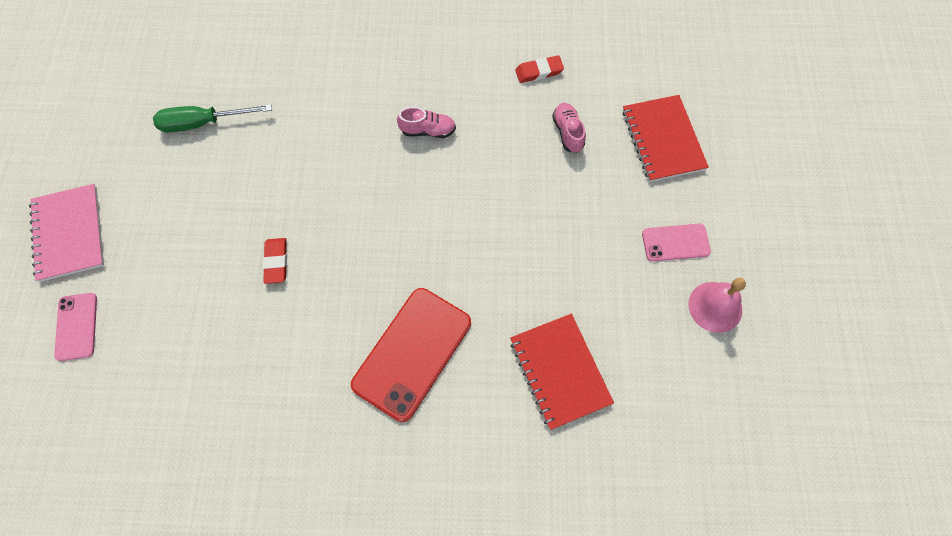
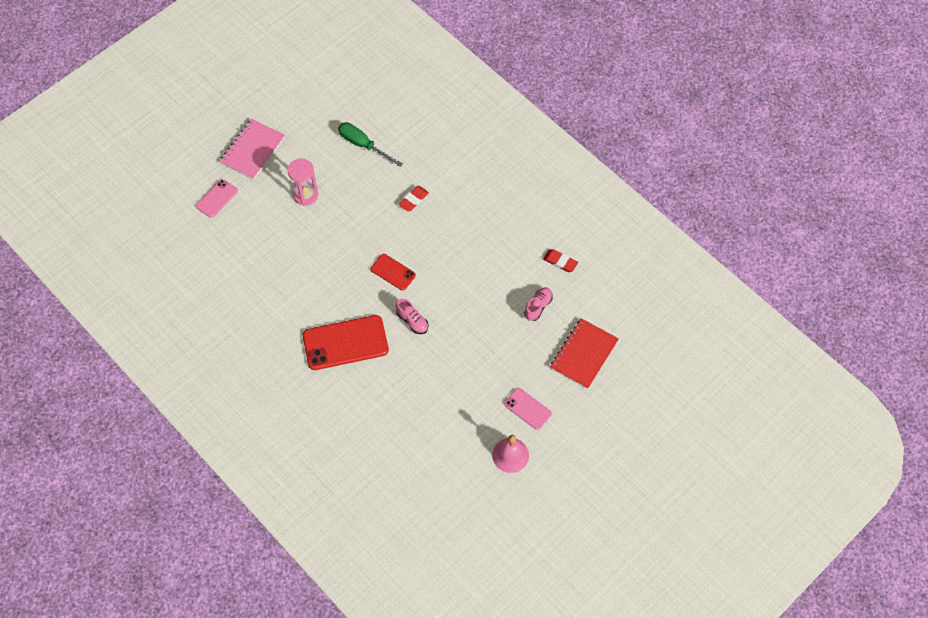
camera: 45 degrees right, 5 degrees down
red eraser [263,238,287,284] -> red eraser moved to [399,186,429,211]
pink shoe [397,107,456,138] -> pink shoe moved to [396,299,428,334]
red notebook [510,314,614,430] -> none
none -> pink hourglass [288,158,318,206]
none -> red phone [371,254,416,291]

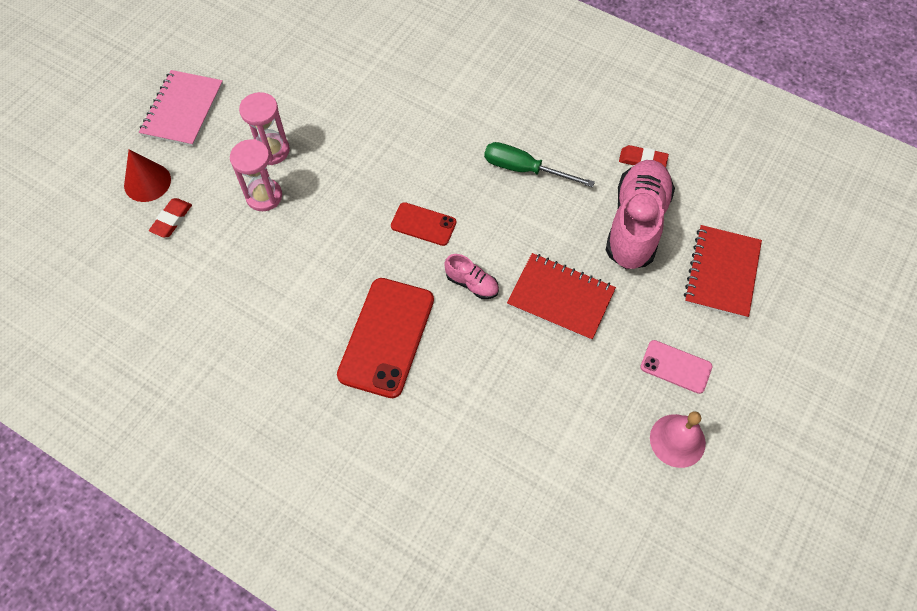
camera: 15 degrees left, 0 degrees up
pink phone [196,179,238,218] -> red cone [124,149,171,202]
red phone [303,315,389,370] -> red phone turned 45 degrees counterclockwise [337,278,434,398]
green screwdriver [338,122,403,167] -> green screwdriver moved to [484,142,595,187]
red eraser [399,186,429,211] -> red eraser moved to [149,198,192,238]
pink shoe [524,287,553,321] -> pink shoe [606,160,675,269], size x2.19
none -> pink hourglass [230,139,282,211]
none -> red notebook [507,253,616,341]

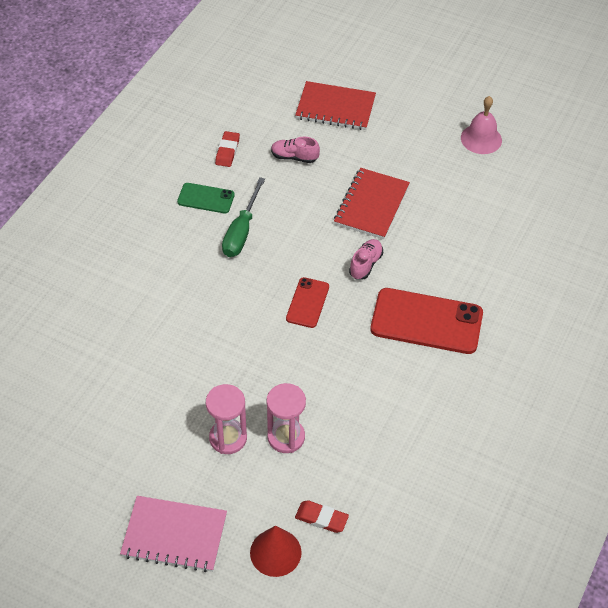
camera: 95 degrees left, 10 degrees down
pink shoe [606,160,675,269] -> pink shoe [271,137,320,163], size x0.46
pink phone [640,340,712,394] -> none
none -> green phone [177,183,235,213]

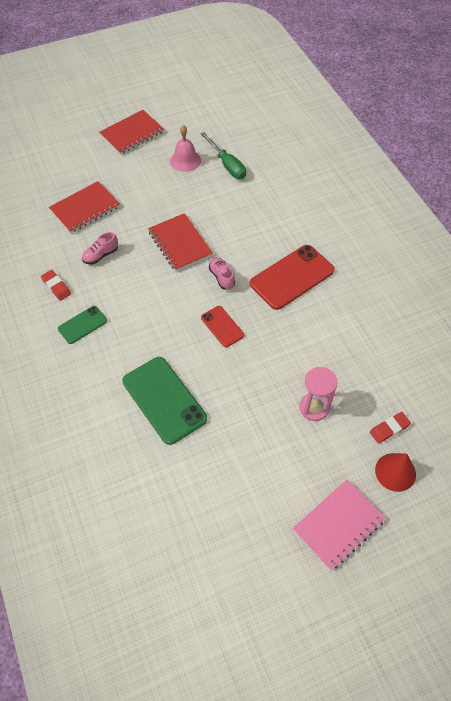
camera: 50 degrees left, 5 degrees up
pink hourglass [206,384,247,454] -> none
green screwdriver [222,177,265,257] -> green screwdriver moved to [201,132,246,179]
none -> red notebook [99,110,164,155]
none -> green phone [122,357,207,445]

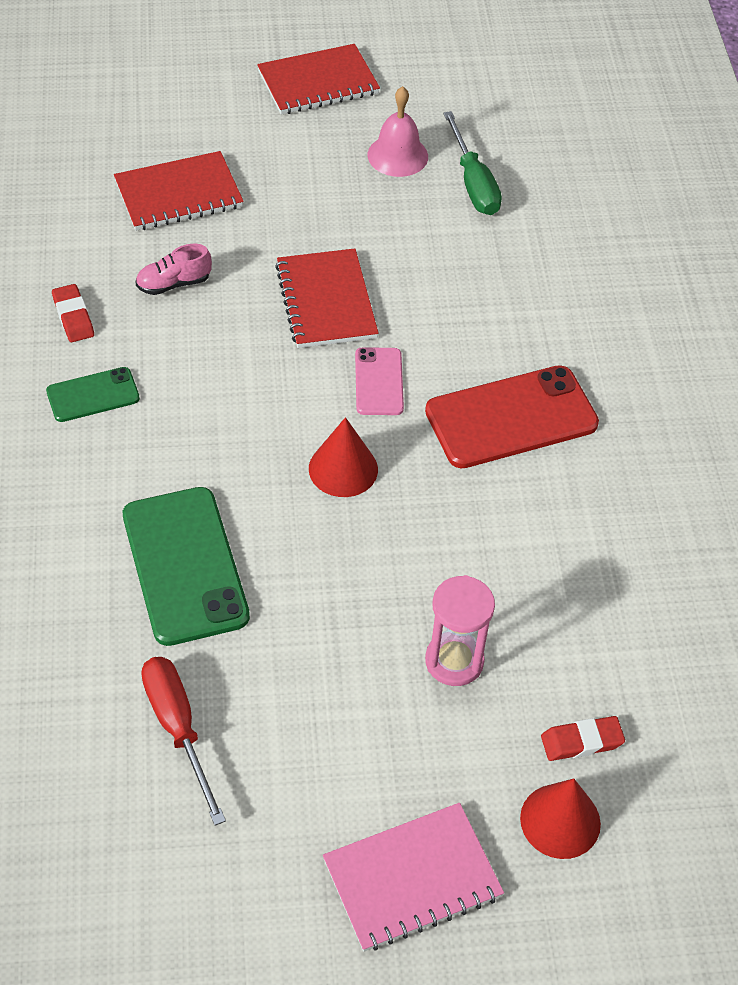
camera: 15 degrees right, 5 degrees down
red phone [201,306,244,347] -> red cone [309,417,378,497]
pink shoe [209,257,235,290] -> pink phone [355,347,404,415]
none -> red screwdriver [141,657,226,825]

